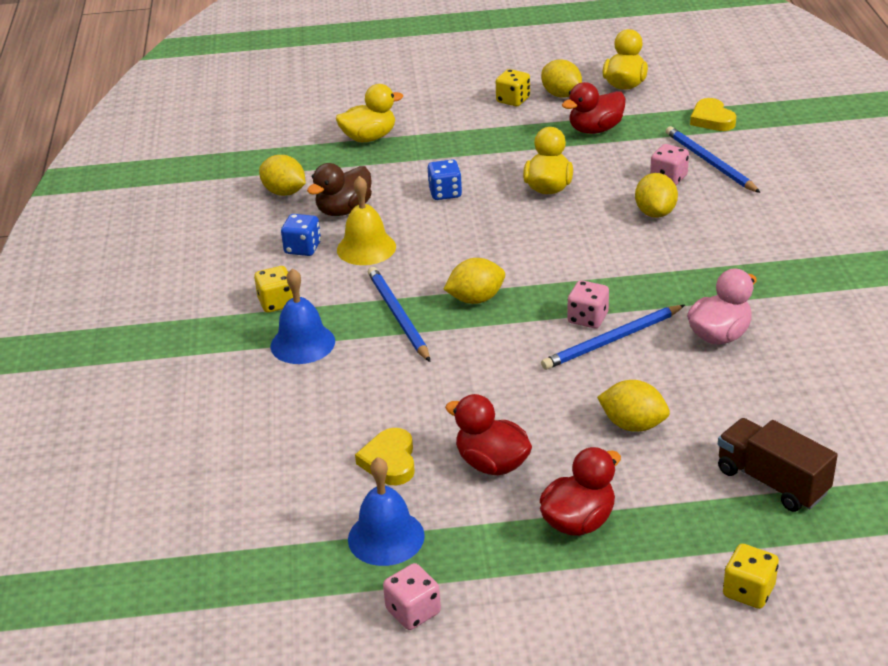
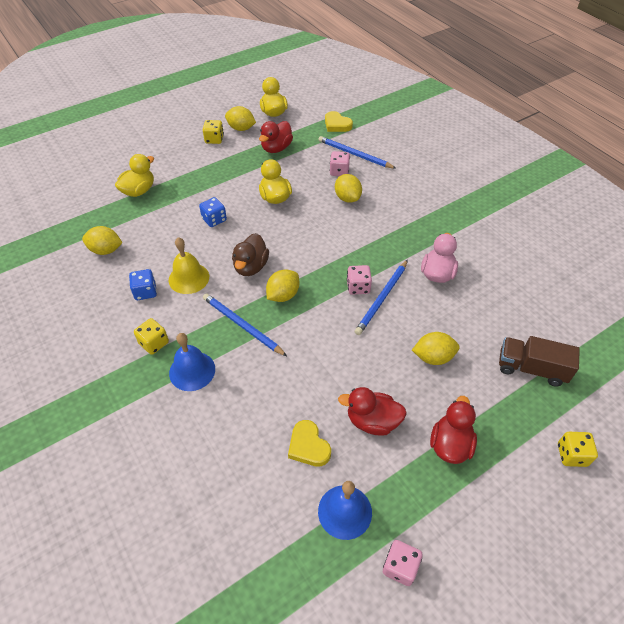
camera: 30 degrees left, 15 degrees up
brown duck [307,163,372,216] -> brown duck moved to [232,233,269,276]

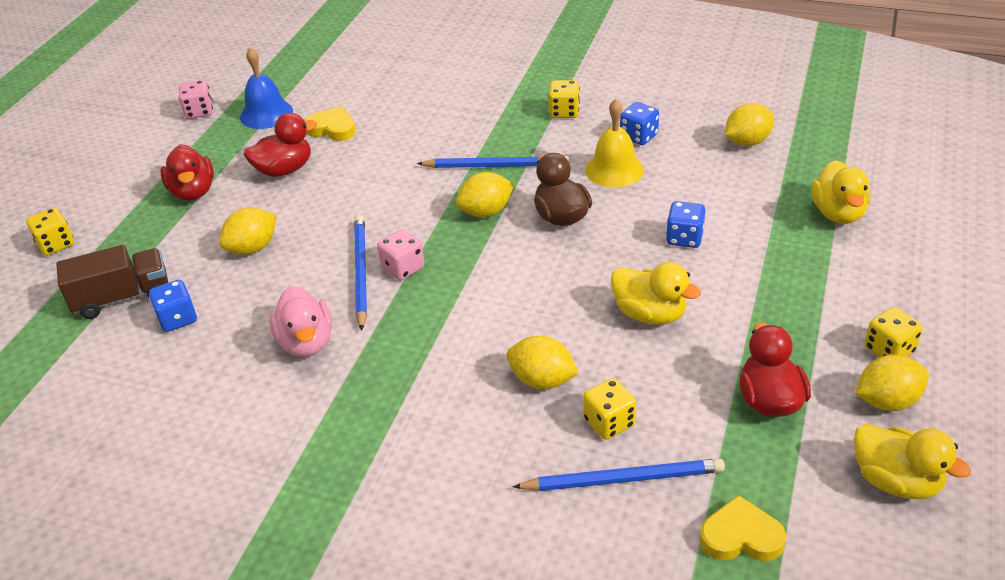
camera: 145 degrees right, 10 degrees down
blue bell [169,333,215,391] -> none
yellow lemon [266,270,299,302] -> yellow lemon turned 60 degrees clockwise [456,172,514,217]
pink dice [330,151,350,176] -> yellow dice [583,378,636,440]
none -> blue dice [149,280,197,332]

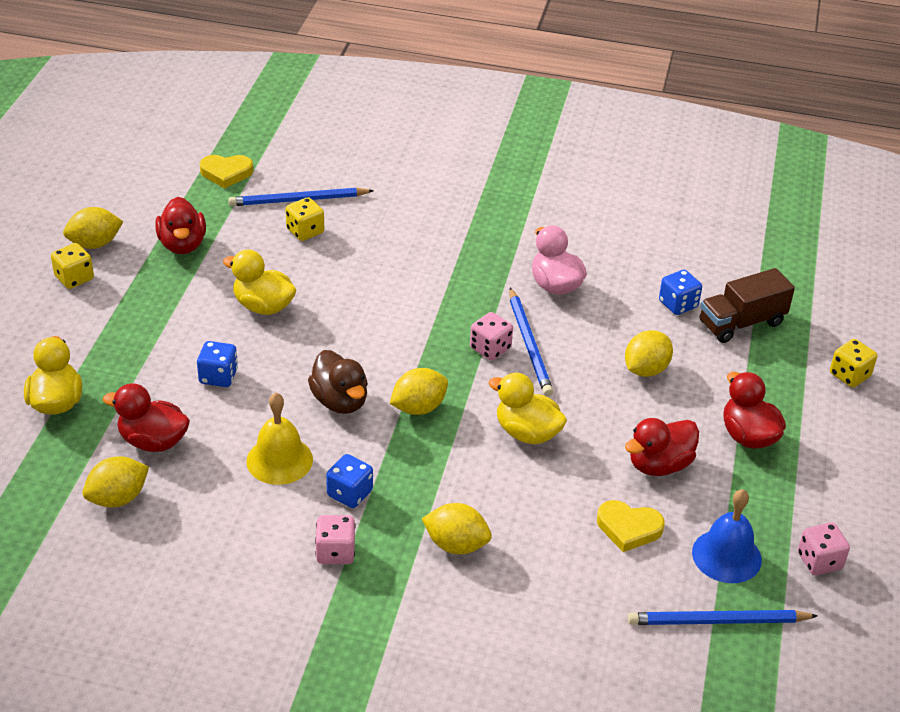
camera: 170 degrees right, 0 degrees up
blue pencil [417,156,570,168] -> blue pencil moved to [628,610,818,625]
yellow lemon [507,336,579,390] -> yellow lemon moved to [422,503,492,554]
yellow dice [548,80,580,118] -> pink dice [315,515,356,564]
blue dice [620,102,659,145] -> blue dice moved to [326,454,373,508]
yellow duck [854,424,971,499] -> yellow duck moved to [489,373,567,445]
none -> red duck [103,383,190,452]

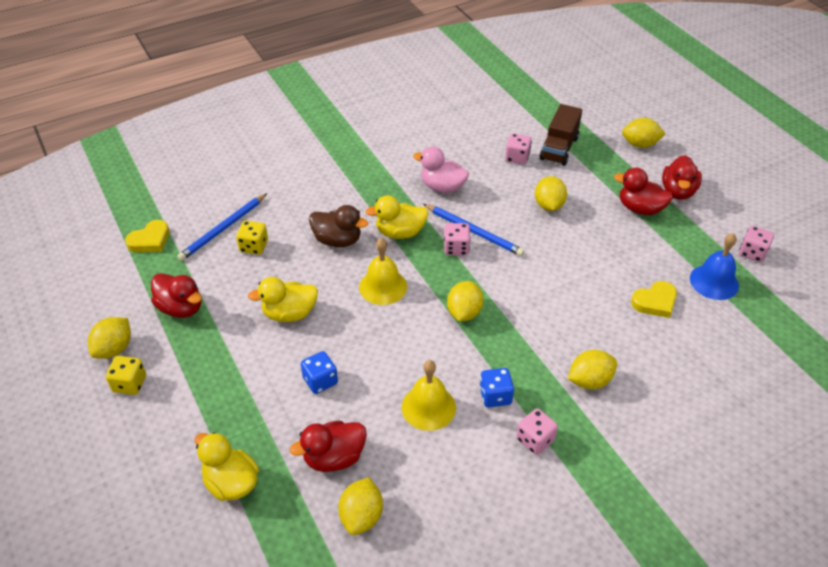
camera: 40 degrees left, 5 degrees up
brown duck [308,350,368,414] -> brown duck moved to [309,205,368,247]
yellow duck [489,373,567,445] -> yellow duck moved to [366,195,429,239]
red duck [625,418,699,476] -> red duck moved to [662,155,702,200]
blue pencil [628,610,818,625] -> none
blue dice [659,270,702,315] -> pink dice [505,133,532,164]
yellow dice [830,339,877,387] -> yellow lemon [622,118,665,148]
none -> yellow bell [359,238,407,305]

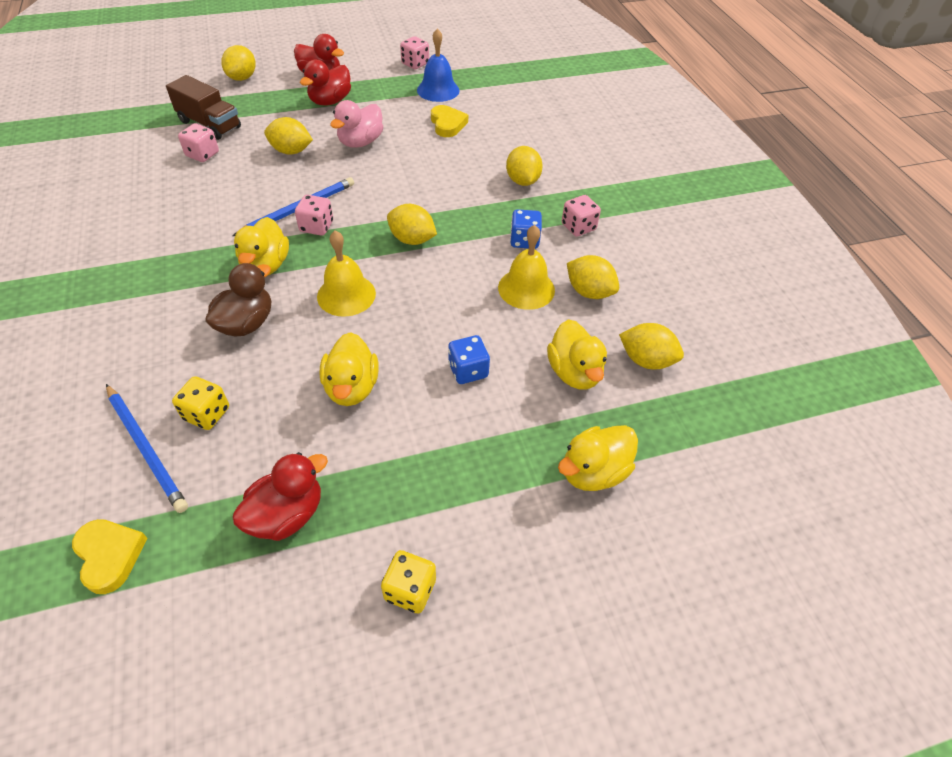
camera: 80 degrees left, 5 degrees up
yellow lemon [88,317,131,359] -> yellow lemon moved to [567,255,619,299]
red duck [290,421,367,472] -> yellow duck [547,319,607,389]
pink duck [413,146,469,193] -> pink duck moved to [330,100,383,148]

